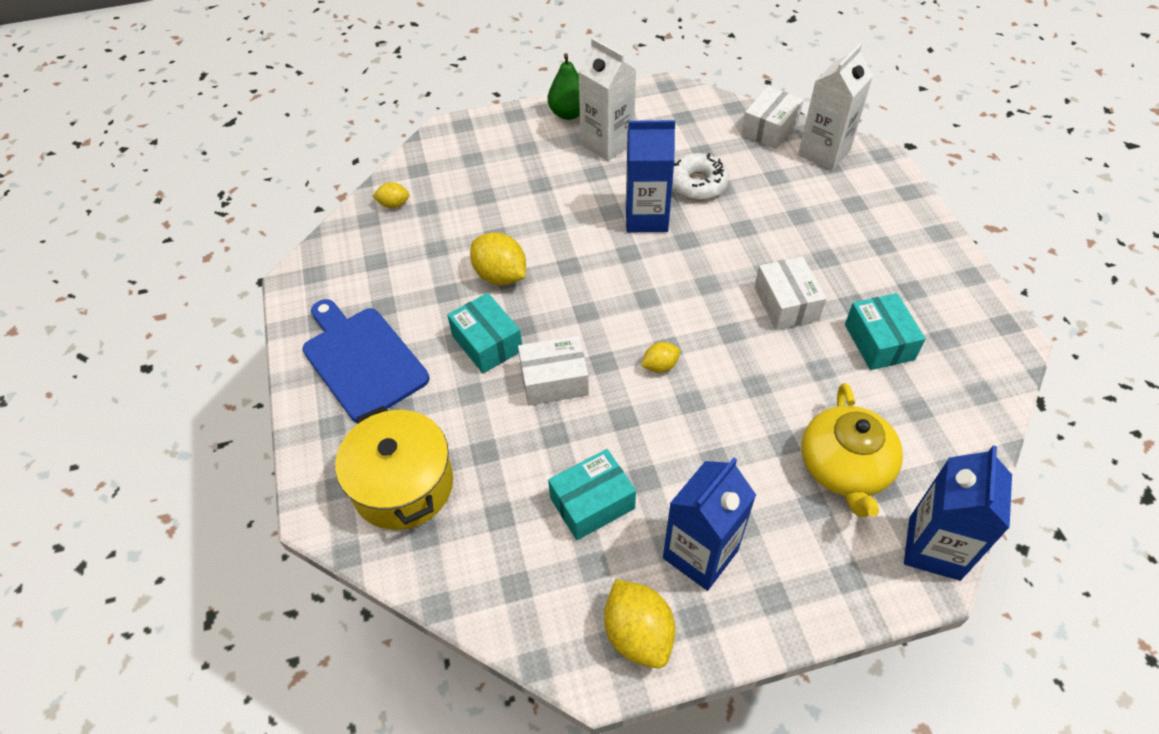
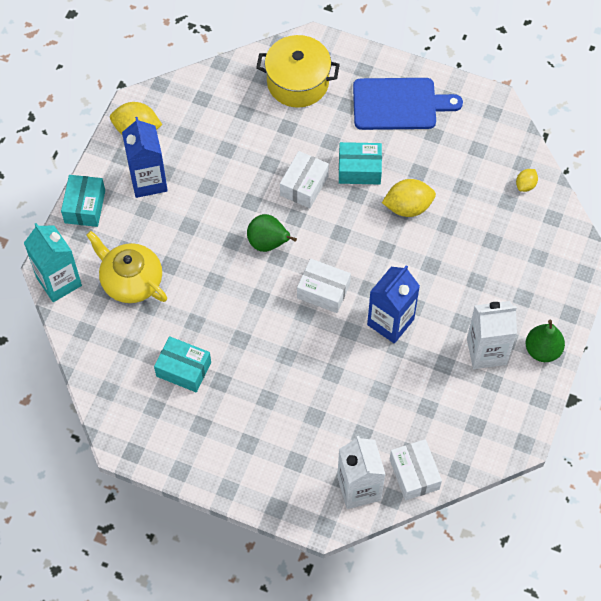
camera: 125 degrees right, 10 degrees up
turquoise box [548,449,636,540] -> turquoise box moved to [61,175,105,227]
yellow lemon [641,342,680,373] -> green pear [247,214,297,252]
white donut [672,153,729,200] -> none
white box [754,256,827,330] -> white box moved to [297,259,351,313]
blue carton [904,446,1012,581] -> turquoise carton [24,223,82,302]

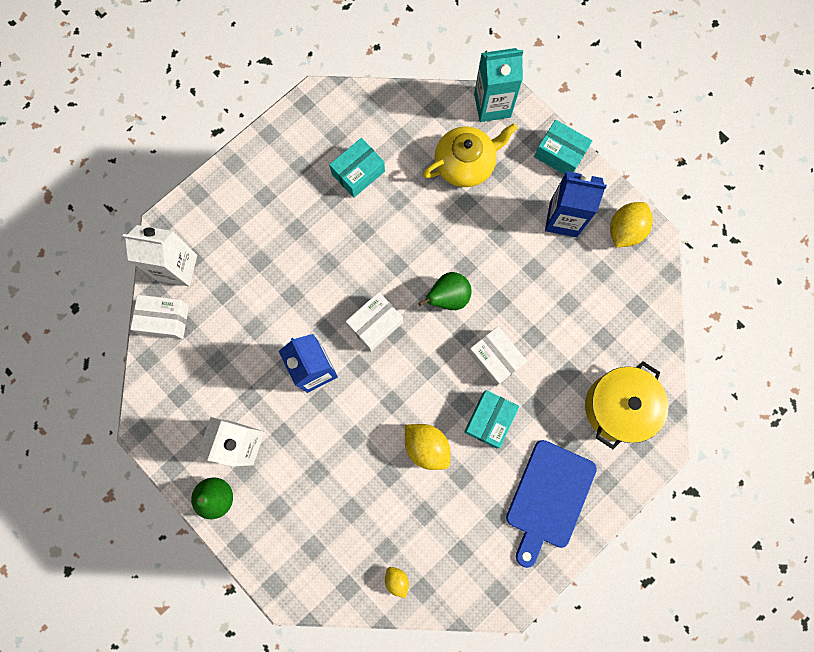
camera: 115 degrees right, 15 degrees up
yellow lemon [382,179,436,217] -> yellow lemon turned 60 degrees counterclockwise [405,424,450,470]

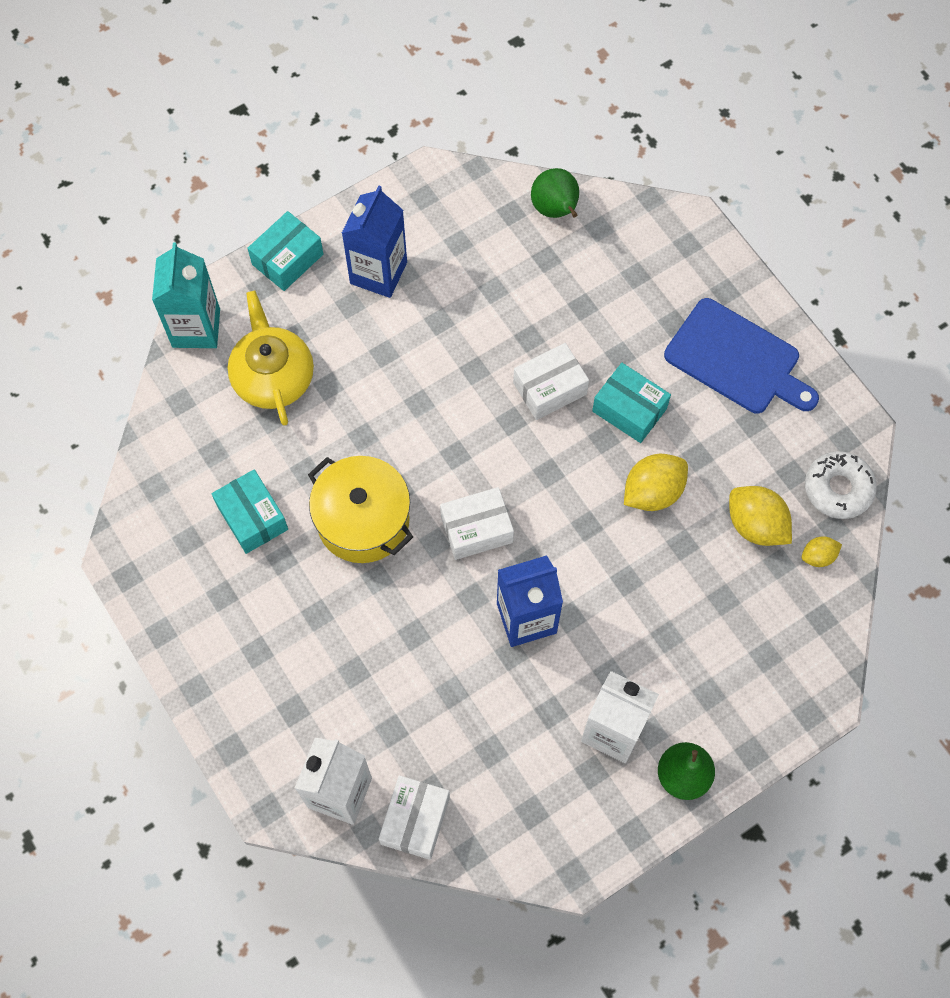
camera: 80 degrees left, 10 degrees down
white box [346,292,403,351] -> white box turned 75 degrees counterclockwise [440,487,514,560]
green pear [419,272,472,310] -> green pear moved to [531,168,579,218]
yellow pot [585,361,668,449] -> yellow pot moved to [308,456,413,563]
yellow lemon [610,202,653,248] -> yellow lemon moved to [729,486,792,546]
none -> white donut [805,451,877,519]

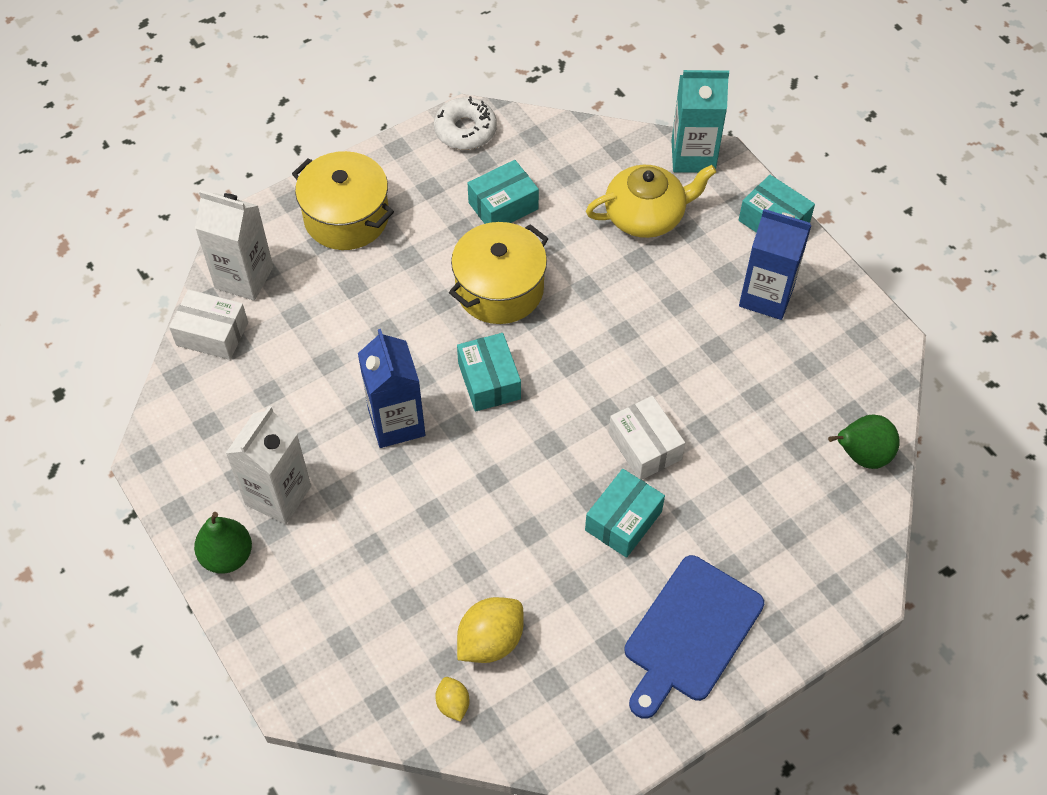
camera: 90 degrees right, 10 degrees down
white box [440,487,514,560] -> turquoise box [457,333,521,412]
yellow lemon [624,454,688,511] -> none
white donut [805,451,877,519] -> white donut moved to [434,96,497,150]
none -> yellow pot [292,151,394,250]

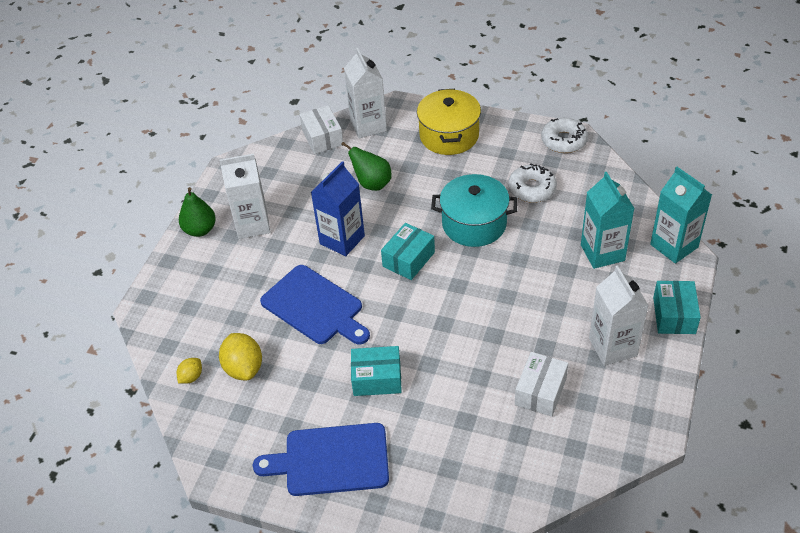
camera: 55 degrees right, 10 degrees down
yellow pot [449,222,549,324] -> turquoise pot [431,174,518,247]
yellow lemon [457,597,524,663] -> yellow lemon turned 60 degrees clockwise [219,333,262,380]
turquoise box [468,160,539,224] -> white donut [508,163,557,203]
yellow teapot [586,165,716,238] -> turquoise carton [581,172,635,269]
white box [609,396,685,480] -> white box moved to [515,352,568,417]
blue carton [739,209,812,320] -> white carton [589,266,649,366]
green pear [828,415,900,469] -> green pear moved to [341,142,392,191]
none -> blue cutting board [260,265,370,345]

